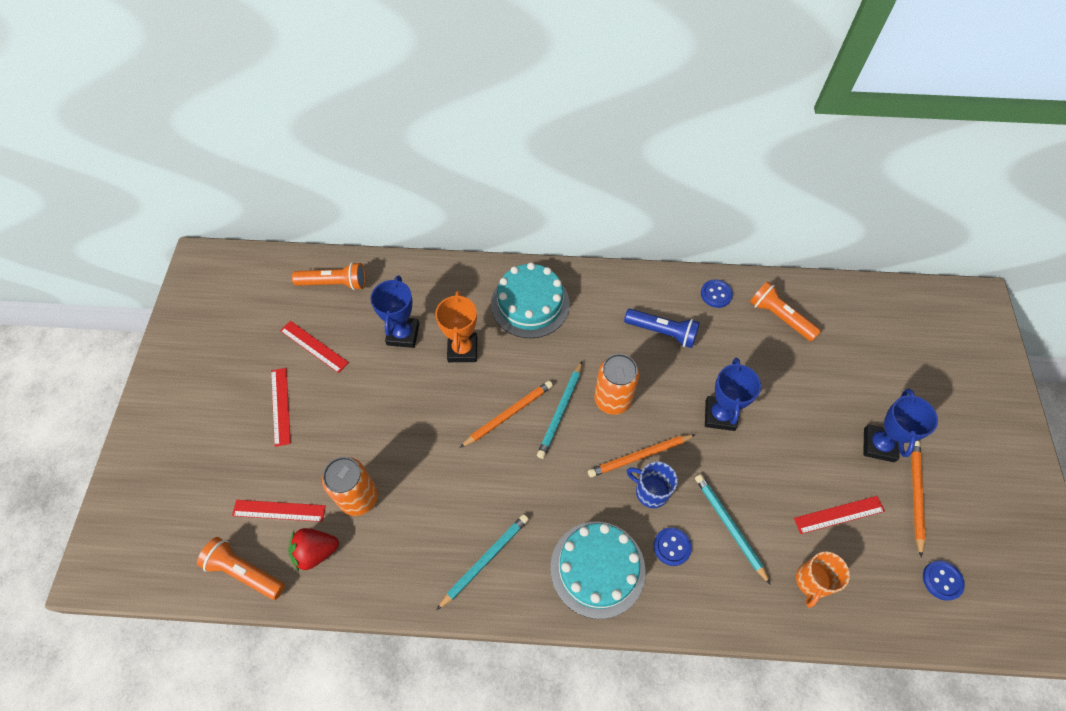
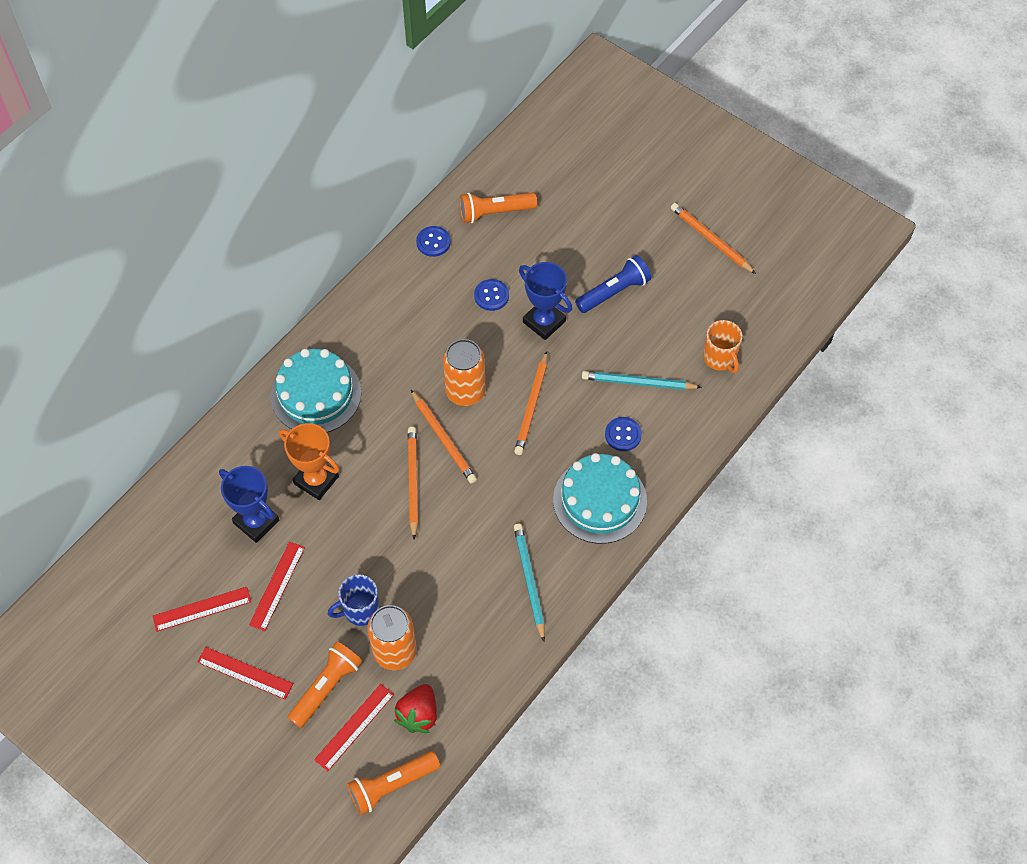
camera: 55 degrees left, 0 degrees up
orange flashlight [292,262,366,290] -> orange flashlight moved to [287,642,362,728]
turquoise pencil [537,361,582,459] -> orange pencil [411,390,477,483]
blue flashlight [624,309,700,348] -> blue flashlight moved to [575,255,651,313]
blue mug [627,462,678,508] -> blue mug moved to [328,574,380,626]
red ruler [794,496,885,534] -> red ruler moved to [249,542,305,631]
blue trophy [863,388,938,462] -> none
blue button [923,560,965,601] -> blue button moved to [474,279,509,311]

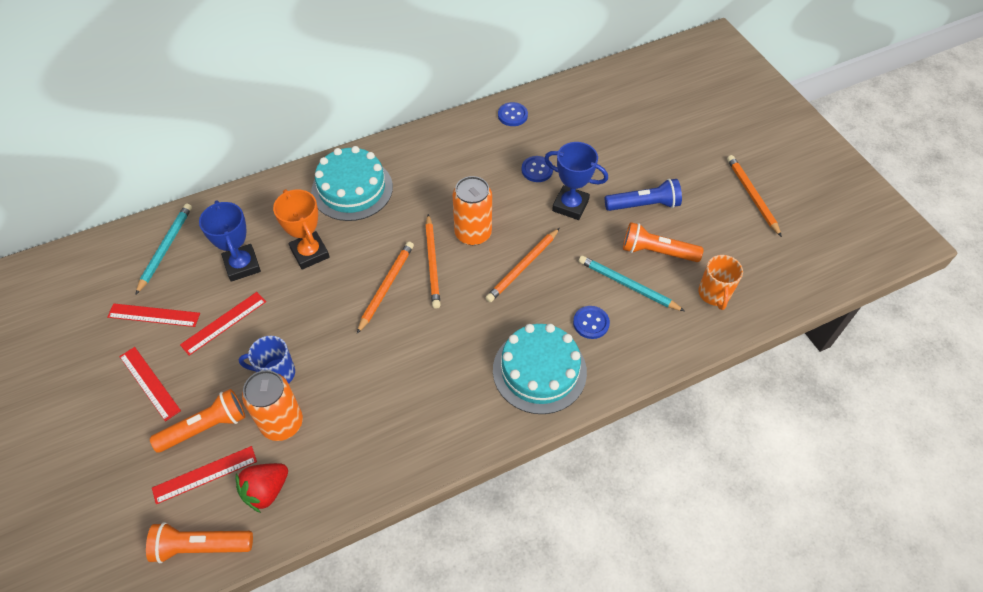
camera: 25 degrees right, 5 degrees down
orange flashlight [460,192,537,223] -> orange flashlight moved to [623,222,704,262]
turquoise pencil [514,524,545,642] -> turquoise pencil moved to [135,203,192,295]
blue trophy [519,262,572,340] -> blue trophy turned 45 degrees counterclockwise [544,142,608,220]

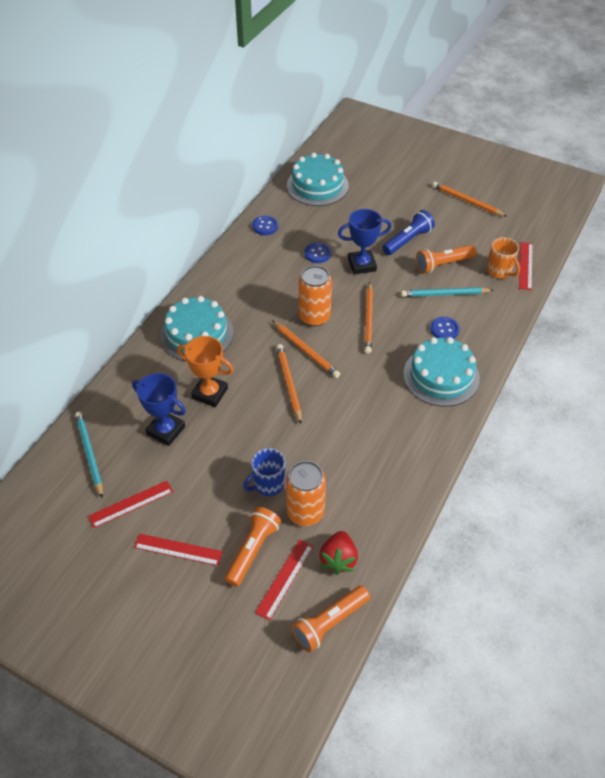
camera: 35 degrees left, 5 degrees down
red ruler [180,292,266,356] -> red ruler moved to [519,242,533,290]
none -> turquoise cake [287,153,349,206]

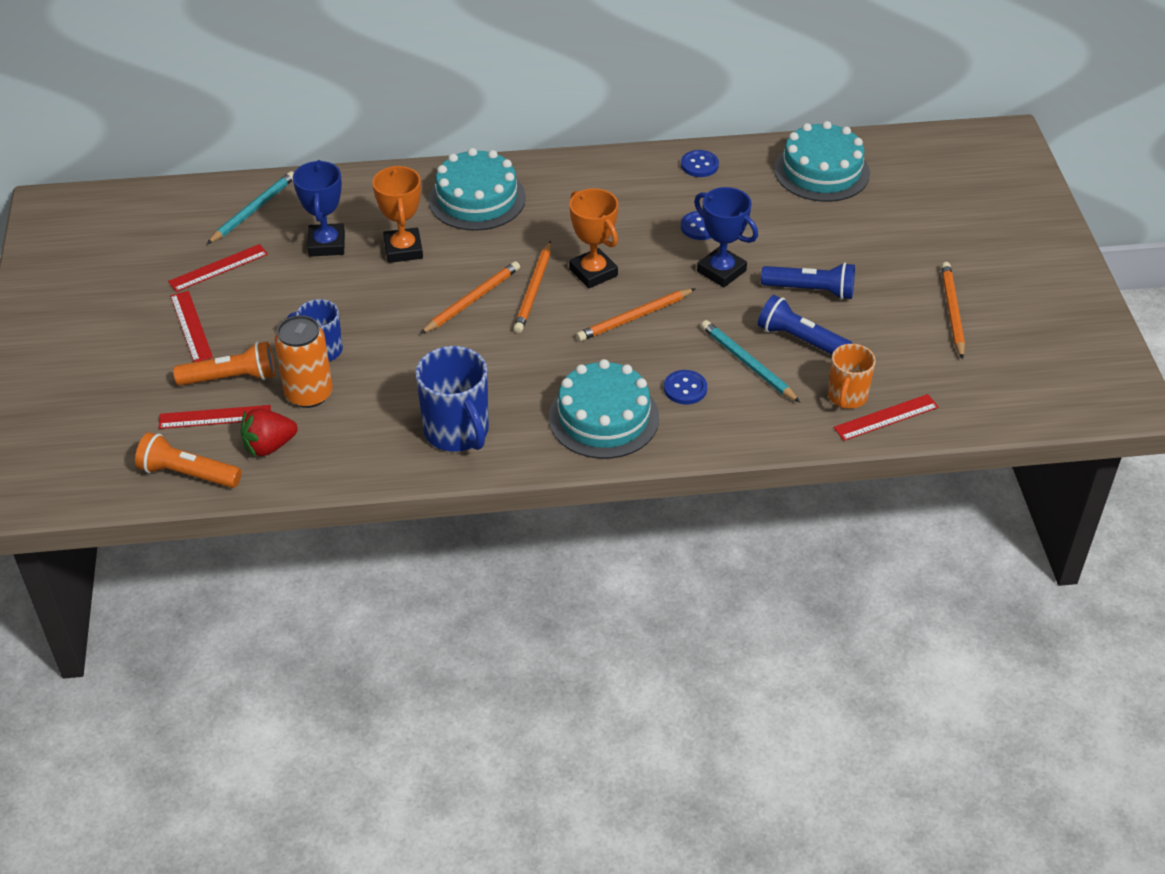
camera: 55 degrees right, 5 degrees down
red ruler [88,481,173,528] -> red ruler turned 60 degrees counterclockwise [168,244,268,292]
orange can [299,265,332,326] -> orange trophy [569,188,618,289]
orange flashlight [416,245,477,274] -> blue flashlight [758,295,853,354]
none -> blue mug [415,346,489,452]

